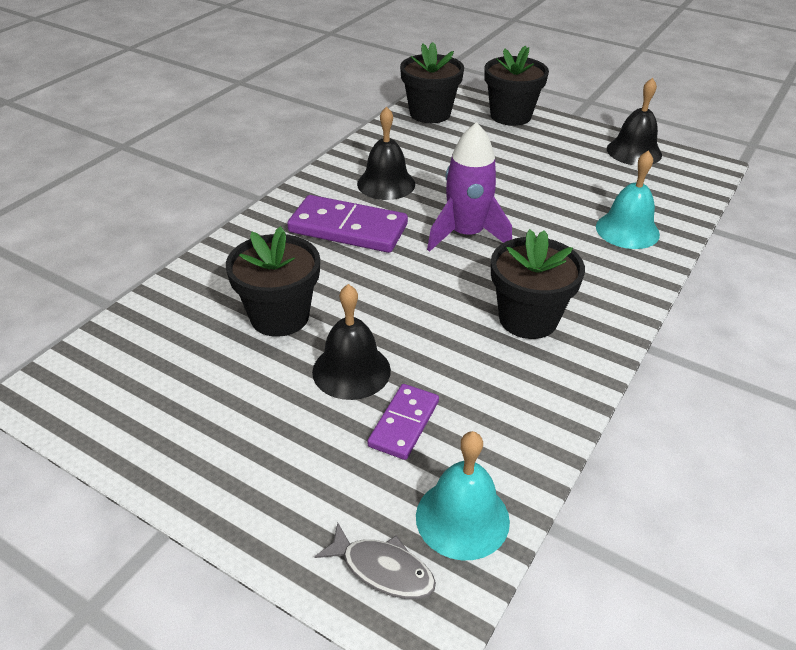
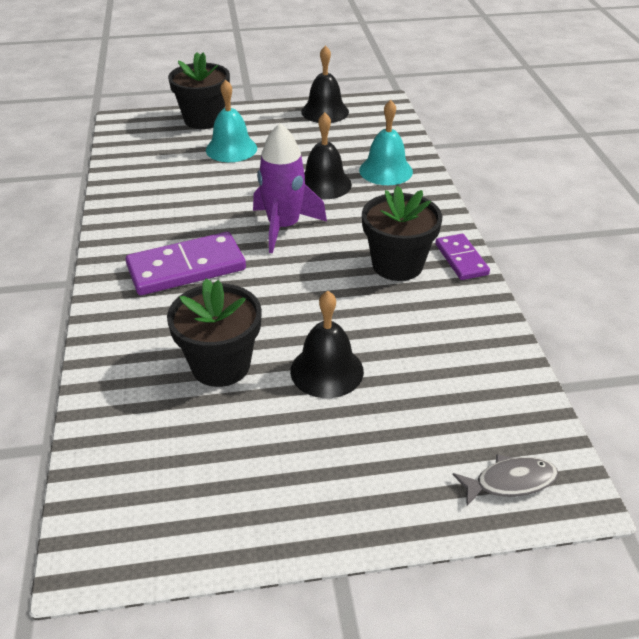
camera: 40 degrees left, 0 degrees up
black bell [357,107,415,200] -> black bell moved to [304,112,352,199]
purple domino [367,384,439,460] -> purple domino moved to [435,234,490,280]
black flower pot [400,42,464,123] -> none
turquoise bell [416,431,510,560] -> turquoise bell moved to [206,79,257,162]

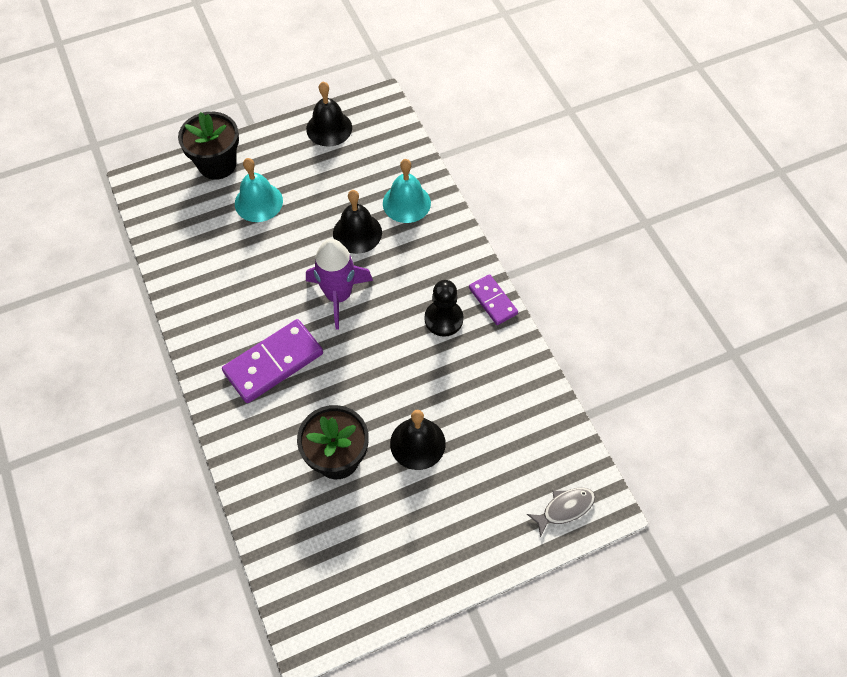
camera: 15 degrees left, 20 degrees up
black flower pot [362,186,442,281] -> black pawn [425,280,463,337]

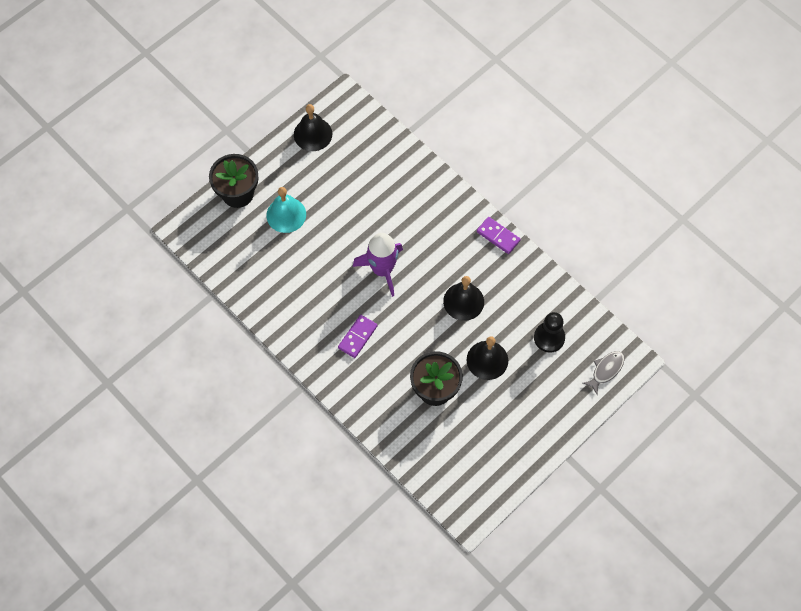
camera: 20 degrees left, 5 degrees up
purple domino [222,319,323,403] -> purple domino [338,315,378,358], size x0.59
black bell [333,190,382,254] -> black bell moved to [443,276,484,321]
turquoise bell [383,159,431,223] -> none
black pawn [425,280,463,337] -> black pawn moved to [534,312,565,352]

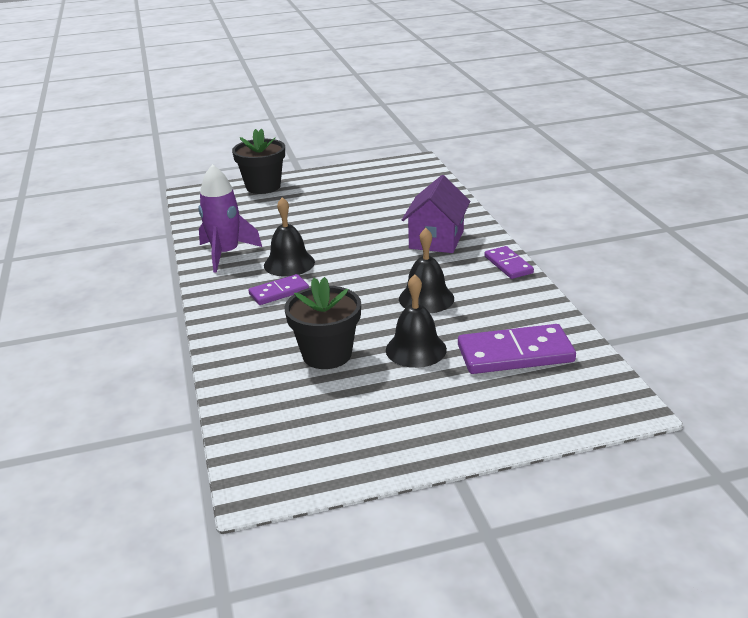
camera: 30 degrees right, 35 degrees down
turquoise bell [266,187,306,233] -> none
black bell [294,104,332,151] -> black bell moved to [264,197,315,277]
purple rocket [353,233,403,297] -> purple rocket moved to [198,164,262,273]
black pawn [534,312,565,352] -> purple domino [458,324,576,374]
grey fish [583,351,625,395] -> none
none -> purple house [402,175,470,253]

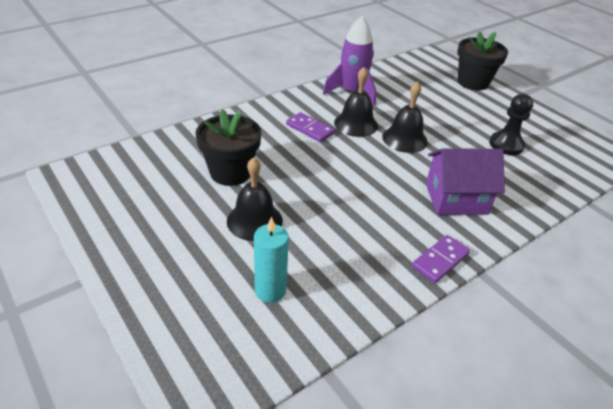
camera: 65 degrees right, 10 degrees up
black bell [399,228,454,313] -> black bell moved to [382,81,428,153]
purple domino [458,324,576,374] -> turquoise candle [254,217,289,303]
none -> black pawn [489,94,533,155]

